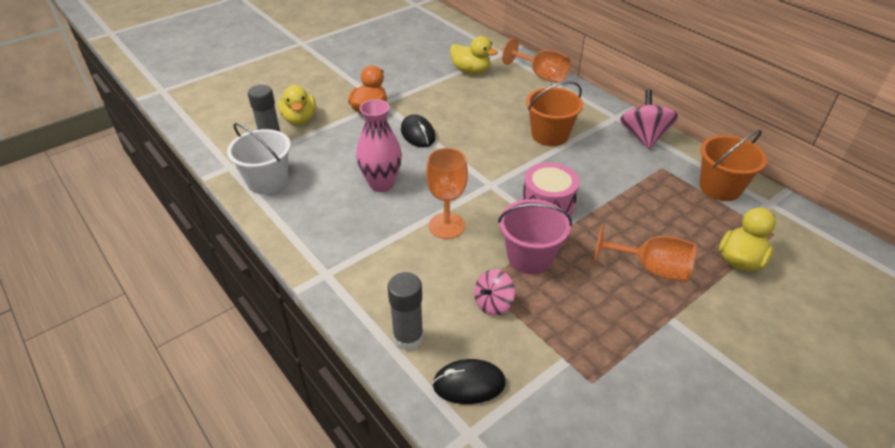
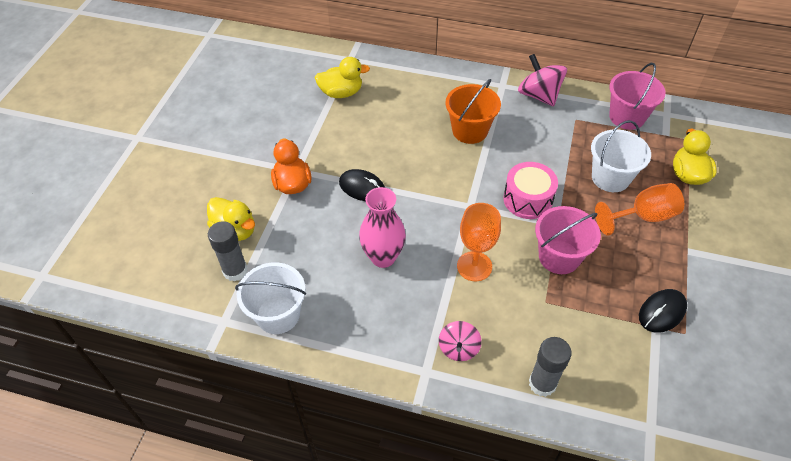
camera: 35 degrees left, 10 degrees up
black mouse [432,359,506,404] -> black mouse moved to [639,289,687,333]
pink spinning top [474,269,515,316] -> pink spinning top moved to [439,321,482,361]
orange goblet [502,38,571,83] -> none
orange bucket [699,130,767,201] -> pink bucket [609,63,666,130]
none -> white bucket [591,120,651,192]

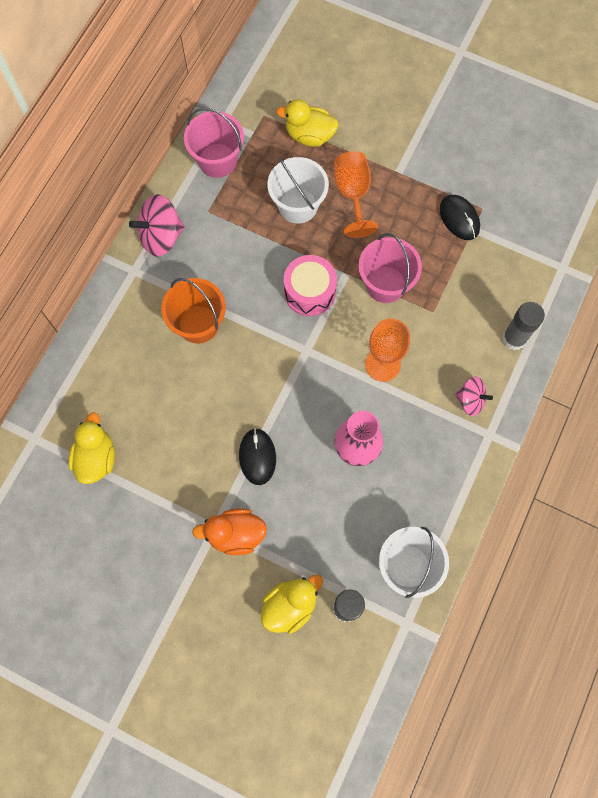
camera: 80 degrees left, 20 degrees up
black mouse [339,169,385,201] -> black mouse turned 45 degrees counterclockwise [239,428,276,485]

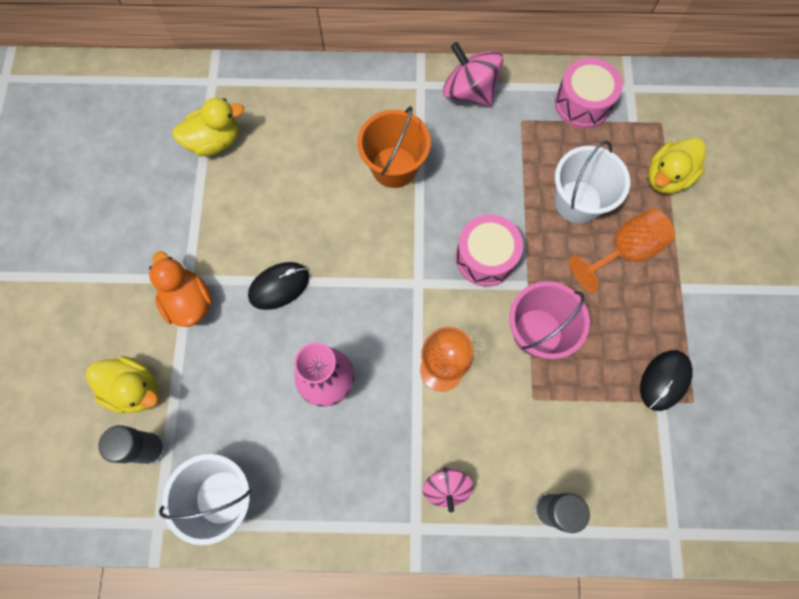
camera: 65 degrees right, 0 degrees up
pink bucket [184,108,244,178] -> pink drum [555,58,623,128]
yellow duck [276,99,339,147] -> yellow duck turned 120 degrees counterclockwise [648,138,706,194]

